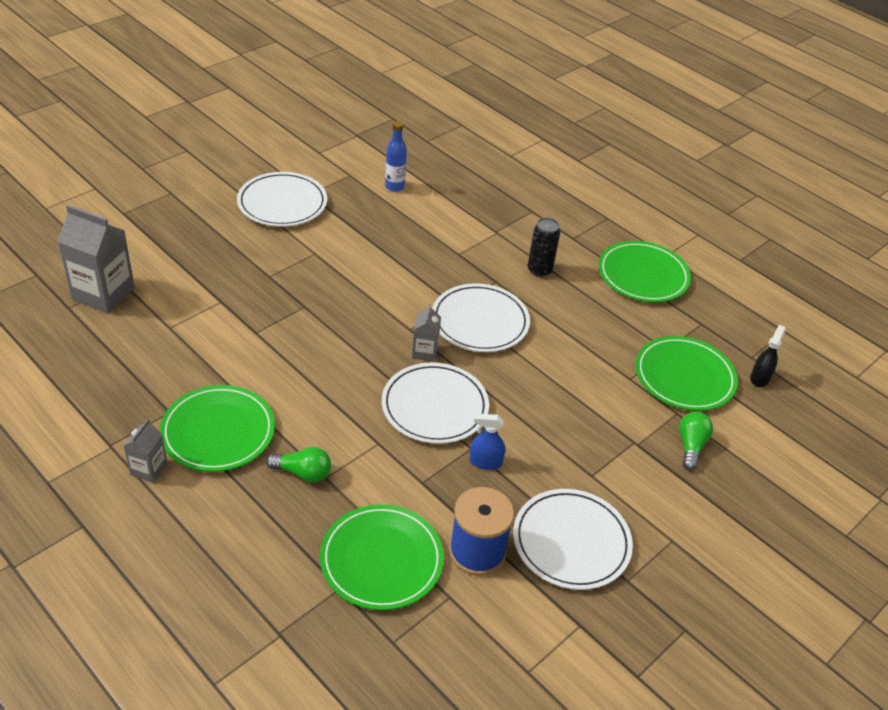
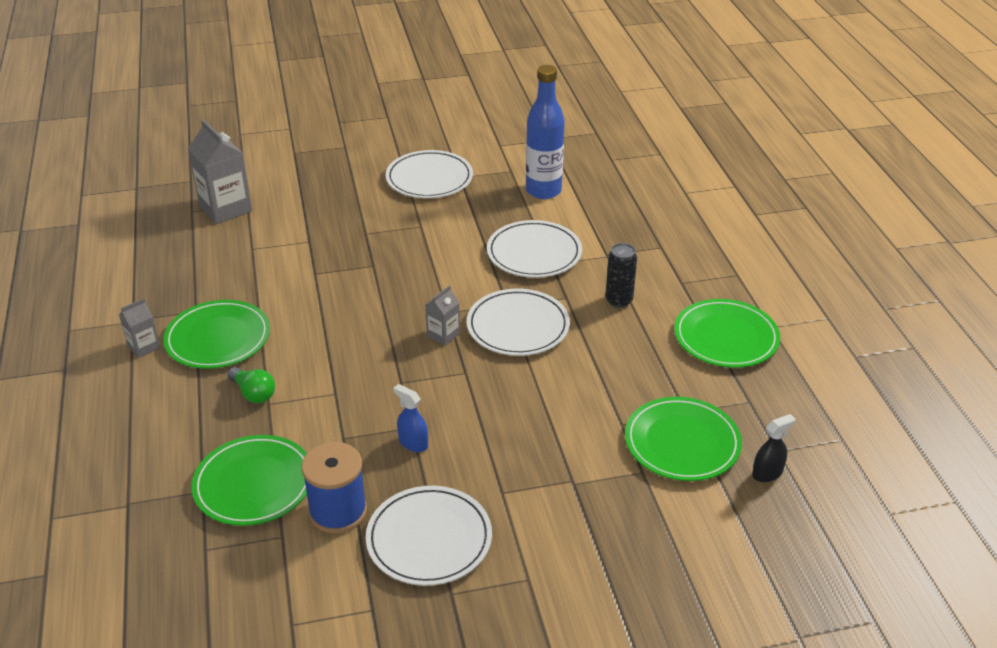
camera: 35 degrees right, 5 degrees down
white plate [382,363,489,444] -> white plate moved to [487,220,582,278]
blue bottle [385,121,407,192] -> blue bottle [526,65,565,199], size x1.77
green light bulb [679,412,713,470] -> none

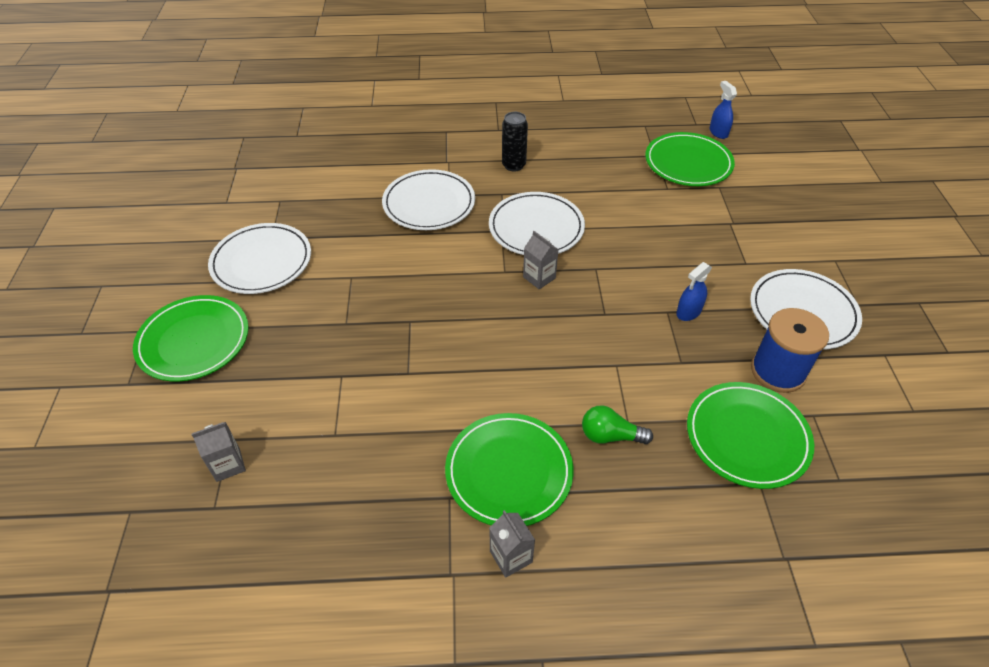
camera: 80 degrees left, 10 degrees up
grey carton [188,119,252,224] -> grey carton [191,422,246,482], size x0.52
green light bulb [228,367,275,403] -> green light bulb turned 135 degrees counterclockwise [582,405,653,444]
blue bottle [526,65,565,199] -> none
green plate [674,299,780,368] -> green plate moved to [133,295,249,381]
black spray bottle [752,414,795,482] -> blue spray bottle [709,81,737,139]

